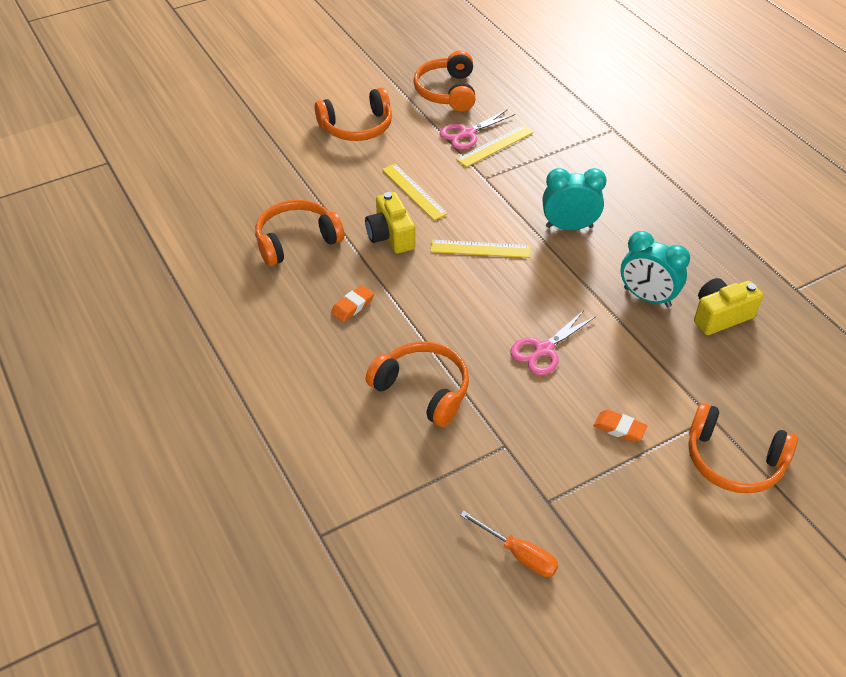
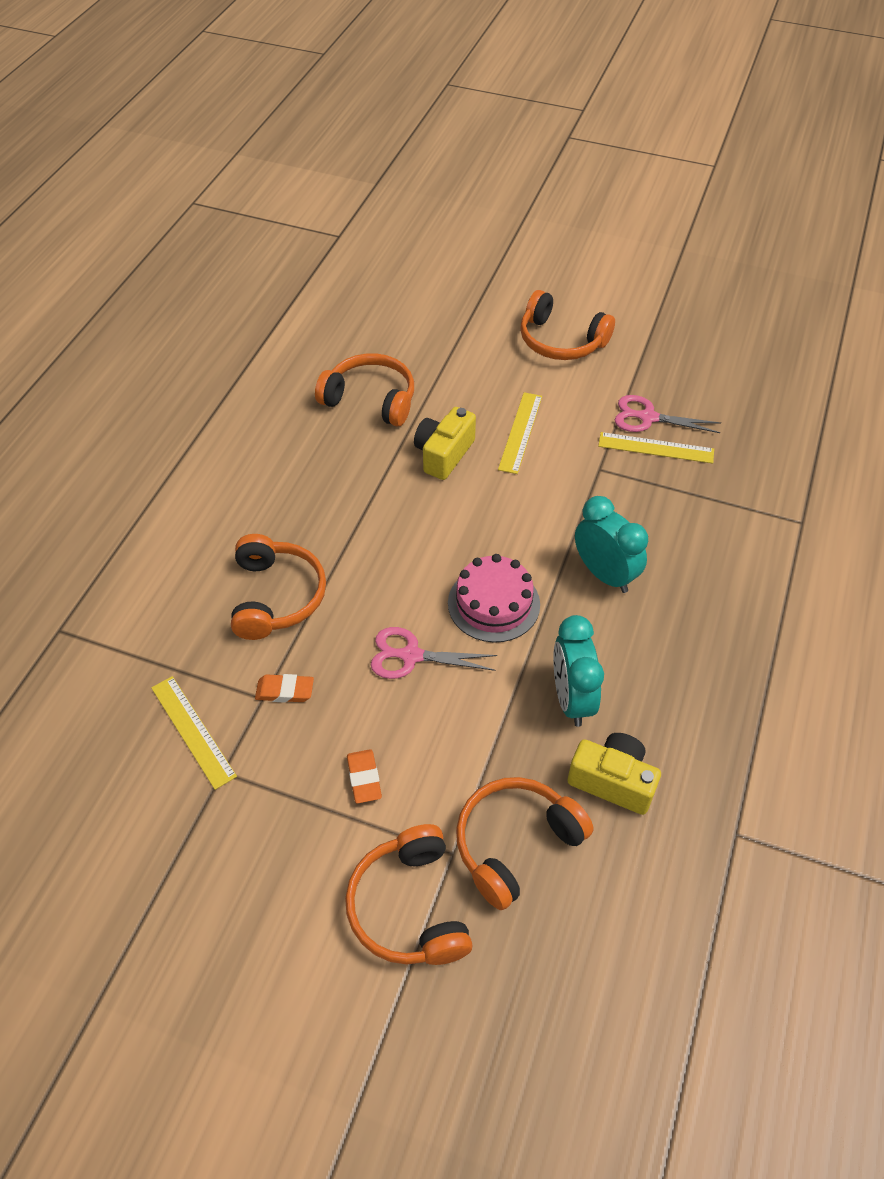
camera: 50 degrees right, 5 degrees up
orange eraser [331,285,374,322] -> orange eraser moved to [255,674,314,703]
orange headphones [413,51,476,112] -> orange headphones moved to [456,777,594,910]
yellow ruler [430,240,530,258] -> yellow ruler moved to [151,676,237,790]
orange screwdriver [460,511,559,577] -> none
none -> pink cake [448,554,540,643]

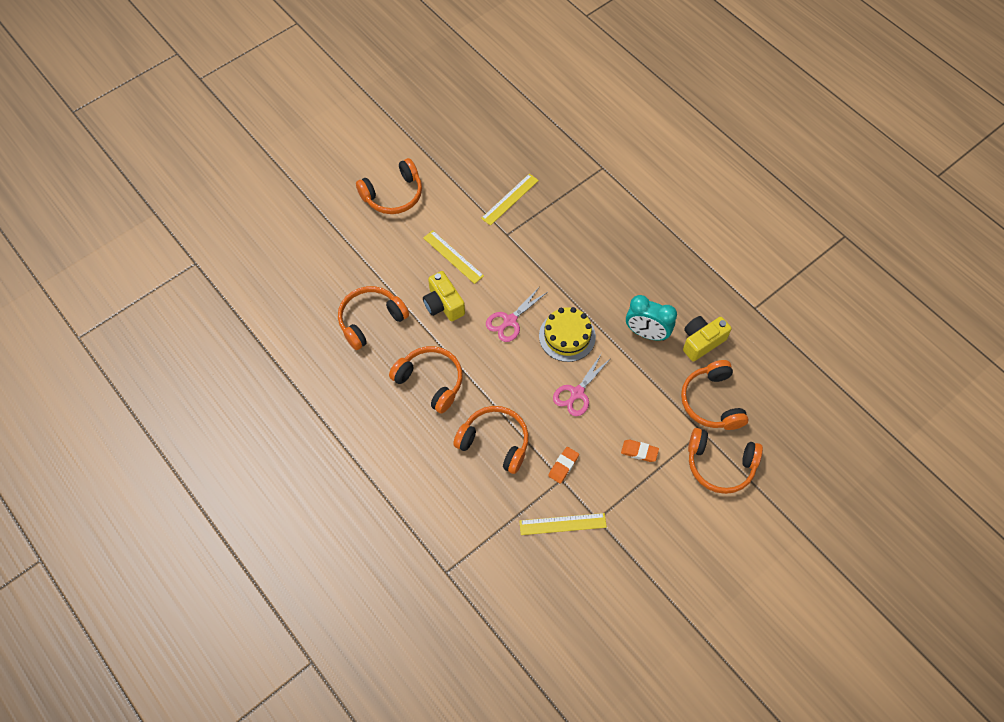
camera: 60 degrees left, 10 degrees up
pink cake [448,554,540,643] -> yellow cake [539,307,596,362]
turquoise clock [575,496,648,593] -> none
pink scissors [615,395,721,433] -> pink scissors moved to [486,286,547,342]
none -> orange headphones [389,346,462,414]

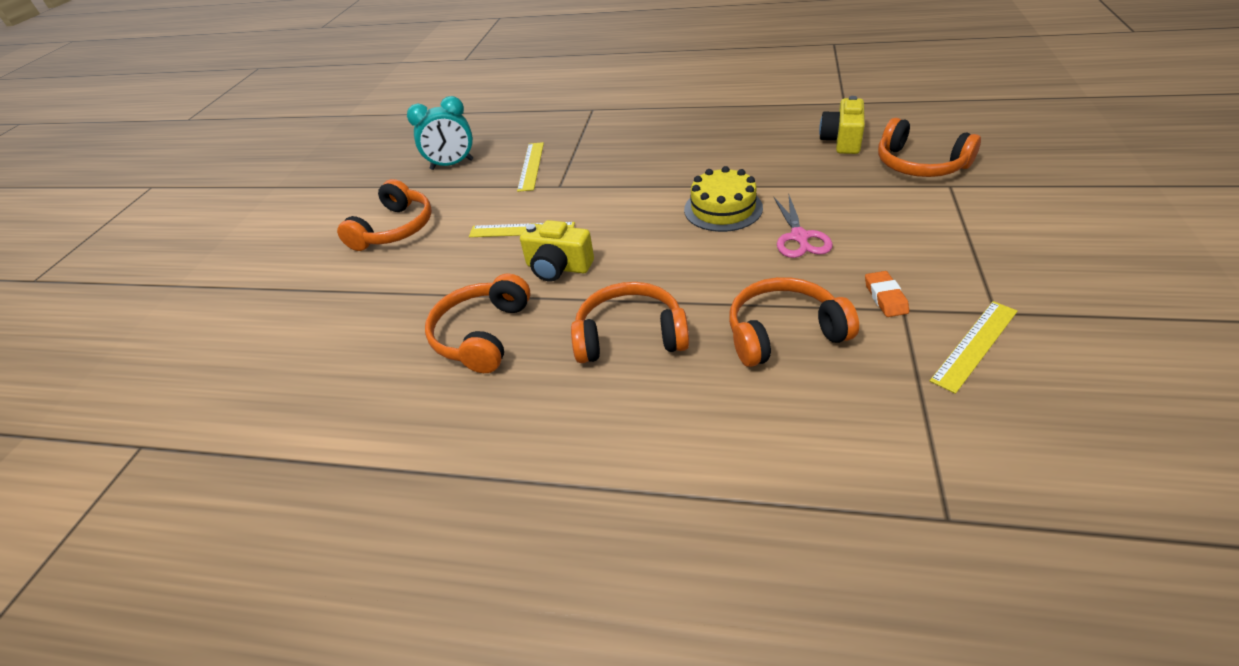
camera: 35 degrees left, 20 degrees down
pink scissors [486,286,547,342] -> none
orange eraser [621,440,659,462] -> none
turquoise clock [626,295,677,341] -> turquoise clock moved to [407,96,473,170]
orange headphones [688,428,763,494] -> none

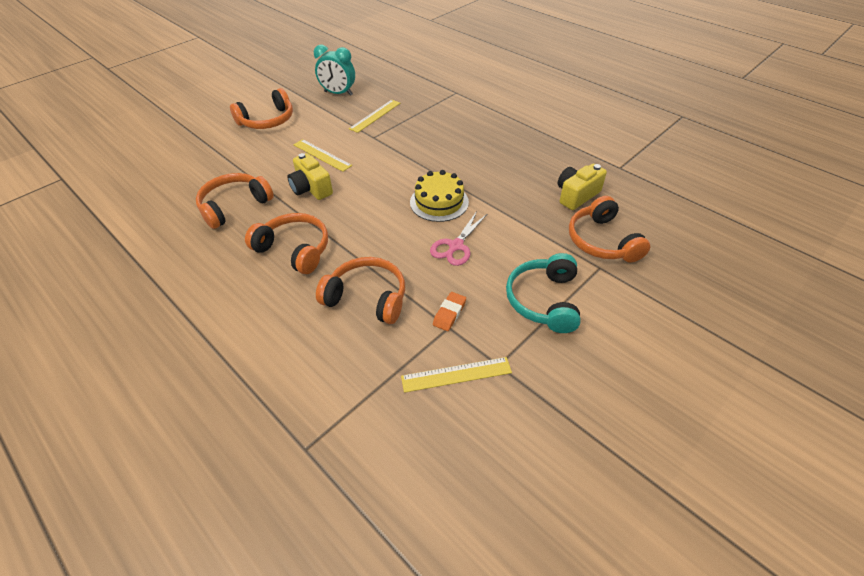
camera: 30 degrees right, 5 degrees up
none -> turquoise headphones [506,253,581,333]

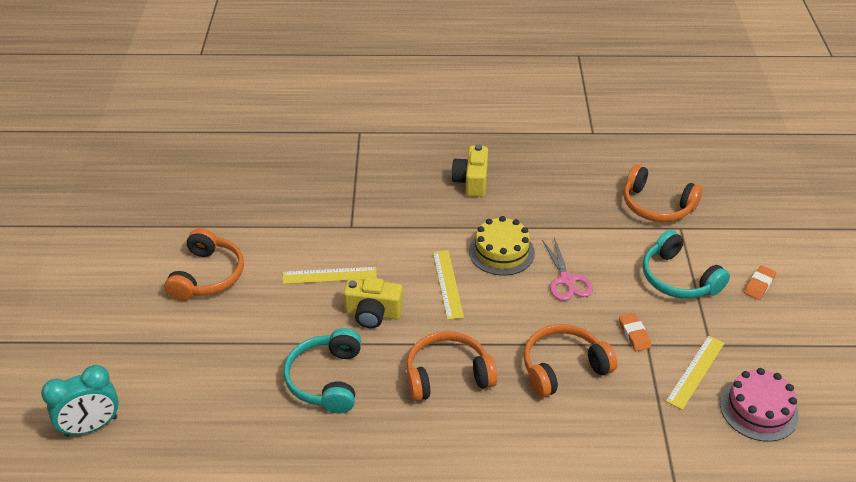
camera: 45 degrees left, 5 degrees down
orange headphones [196,173,274,229] -> turquoise headphones [284,328,361,414]
turquoise clock [314,45,355,96] -> turquoise clock moved to [41,365,119,437]
yellow ruler [349,100,400,133] -> yellow ruler moved to [433,250,464,320]
yellow camera [558,164,607,210] -> yellow camera moved to [451,144,488,197]
none -> pink cake [720,368,799,442]
none -> orange eraser [744,265,776,300]

